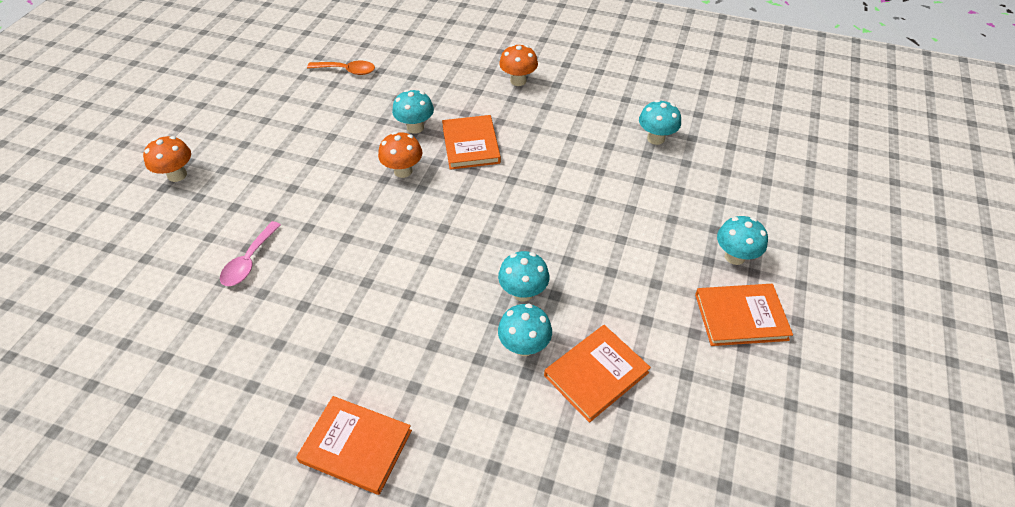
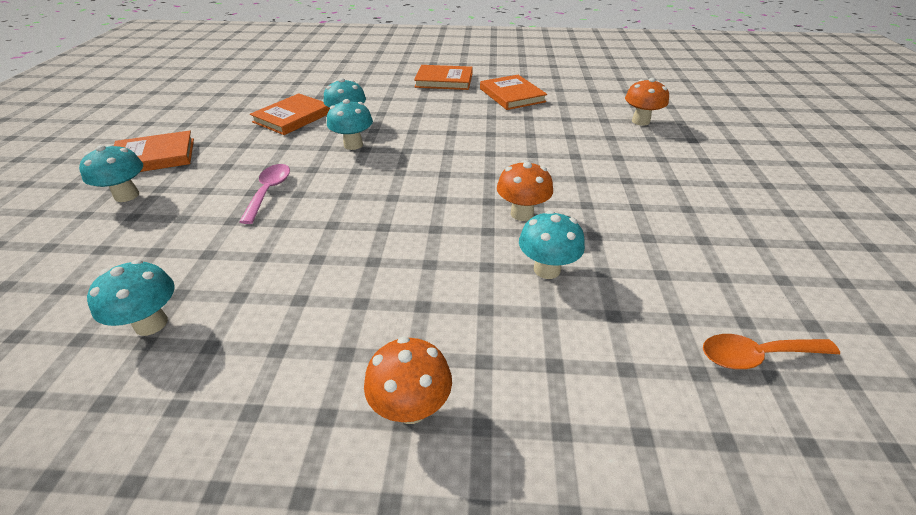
camera: 165 degrees right, 10 degrees down
orange mushroom [143,136,191,182] -> orange mushroom moved to [625,78,669,126]
pink spoon [220,221,281,286] -> pink spoon moved to [239,164,290,224]
orange book [442,115,501,170] -> orange book moved to [480,75,547,110]

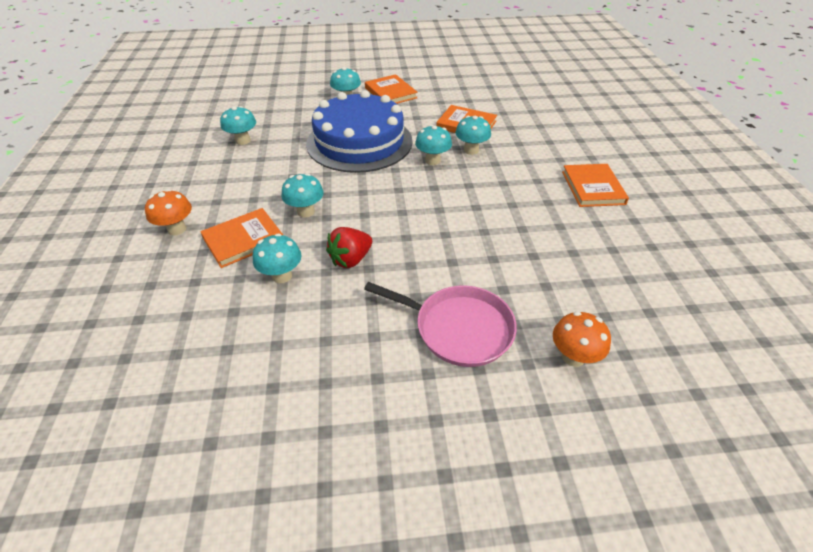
camera: 80 degrees right, 5 degrees up
pink spoon [239,164,290,224] -> blue cake [306,90,413,173]
orange book [480,75,547,110] -> orange book moved to [200,208,283,268]
orange mushroom [497,160,553,221] -> red strawberry [326,227,372,268]
orange spoon [703,334,840,369] -> none
none -> turquoise mushroom [282,173,324,218]
none -> pink pan [364,282,517,367]

